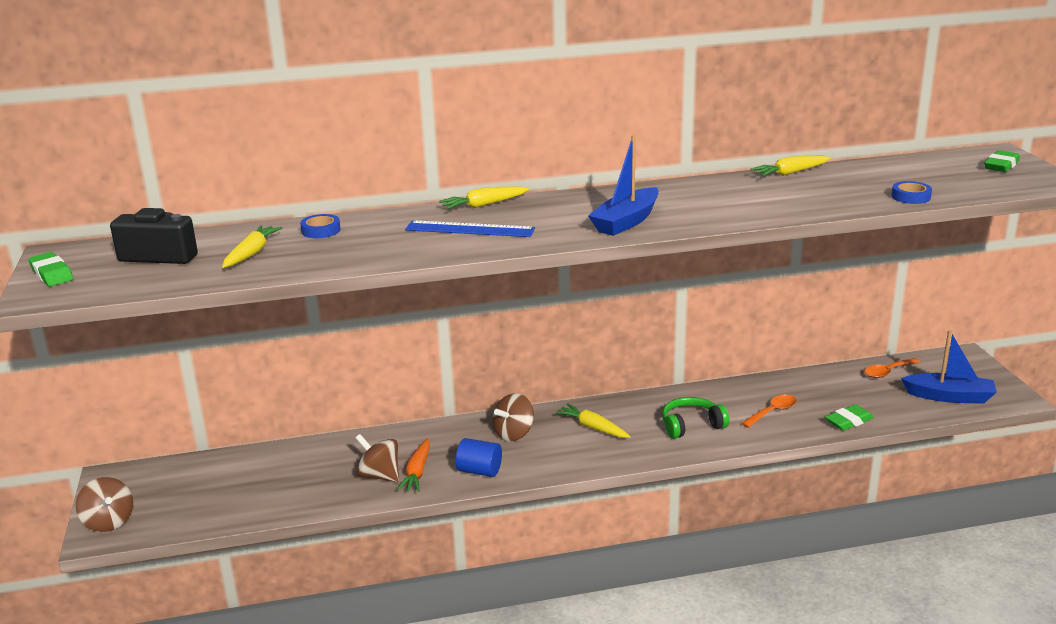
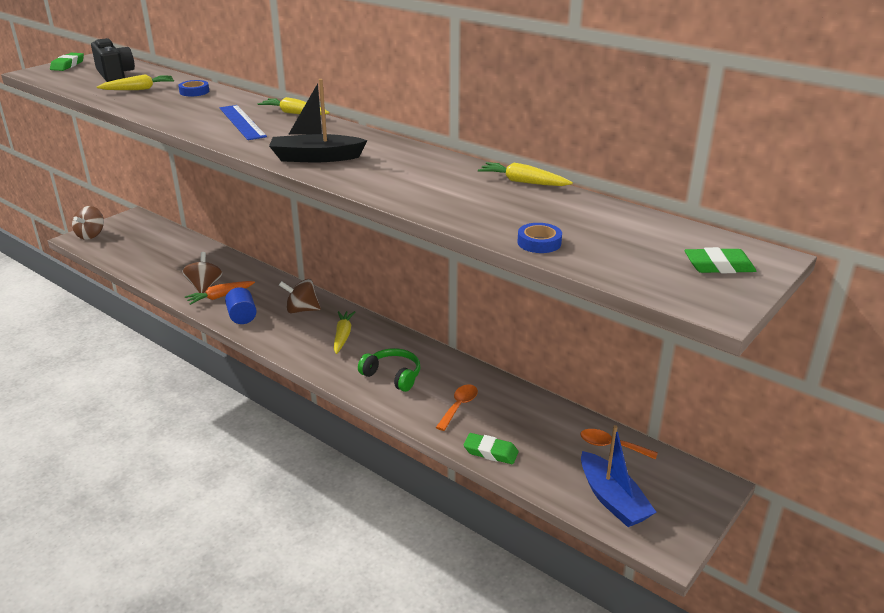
camera: 50 degrees right, 5 degrees up
blue boat [588,135,659,236] -> black boat [269,79,367,162]
orange spoon [741,395,797,428] -> orange spoon turned 75 degrees counterclockwise [436,384,478,431]

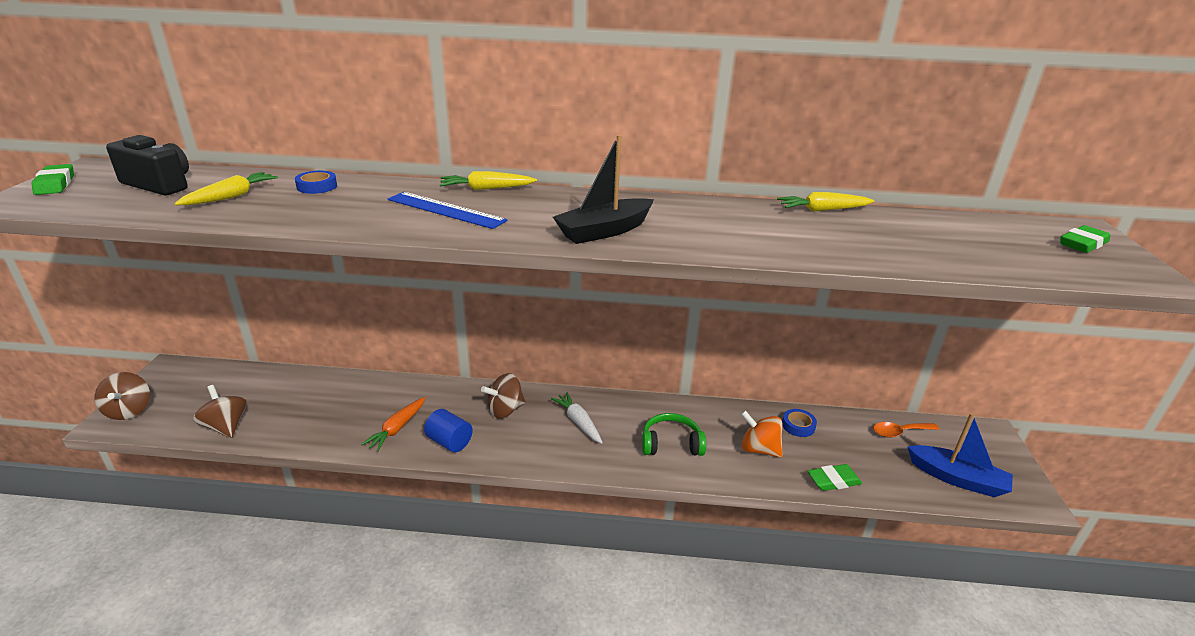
camera: 35 degrees left, 0 degrees up
brown spinning top [182,252,222,293] -> brown spinning top moved to [193,385,247,438]
yellow carrot [334,311,355,354] -> white carrot [551,392,603,444]
orange spoon [436,384,478,431] -> orange spinning top [741,410,783,458]
blue tape [517,223,562,253] -> blue tape moved to [782,409,817,437]

